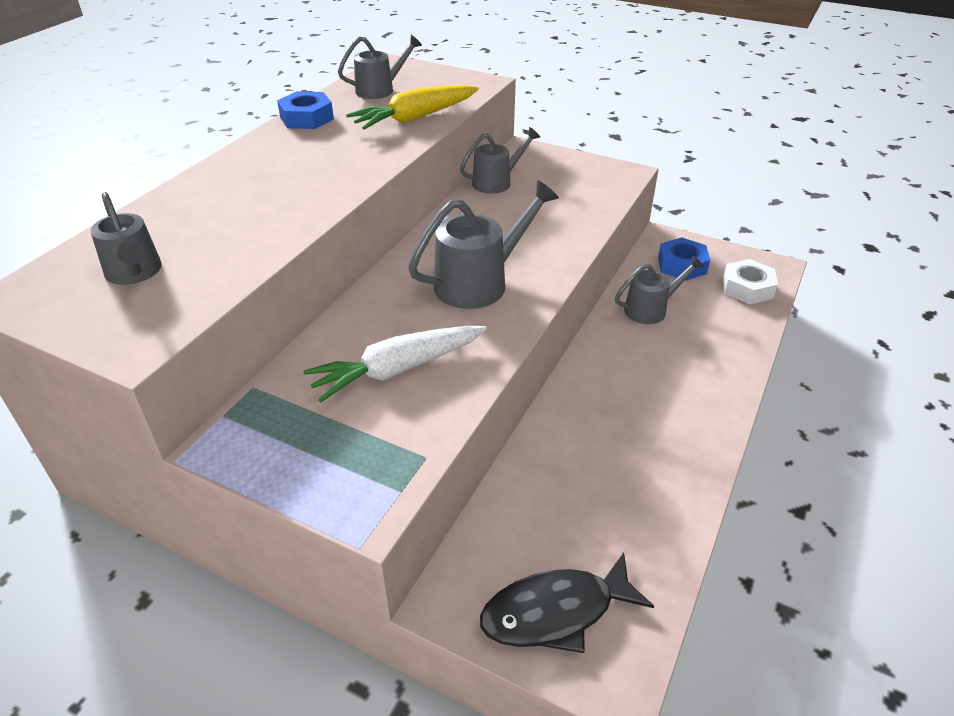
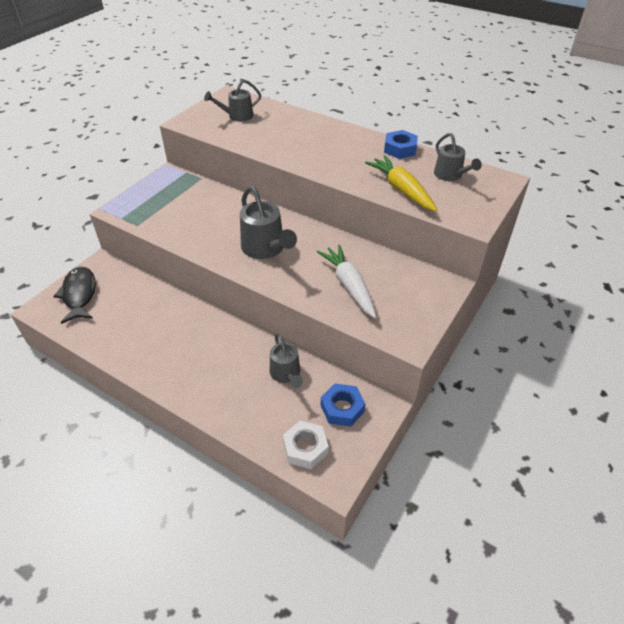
camera: 95 degrees right, 5 degrees up
white carrot [303,326,487,403] -> white carrot moved to [317,244,376,318]
grey watering can [460,127,540,194] -> none

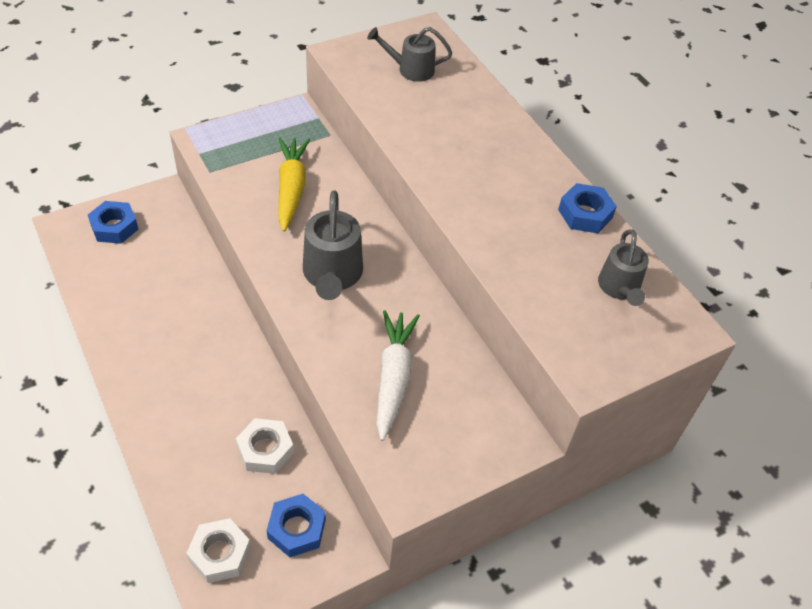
camera: 25 degrees right, 5 degrees up
black fish [53,267,96,324] -> blue nut [88,201,138,244]
grey watering can [270,333,303,388] -> white nut [236,418,294,474]
yellow carrot [365,155,437,211] -> yellow carrot moved to [278,137,310,232]

